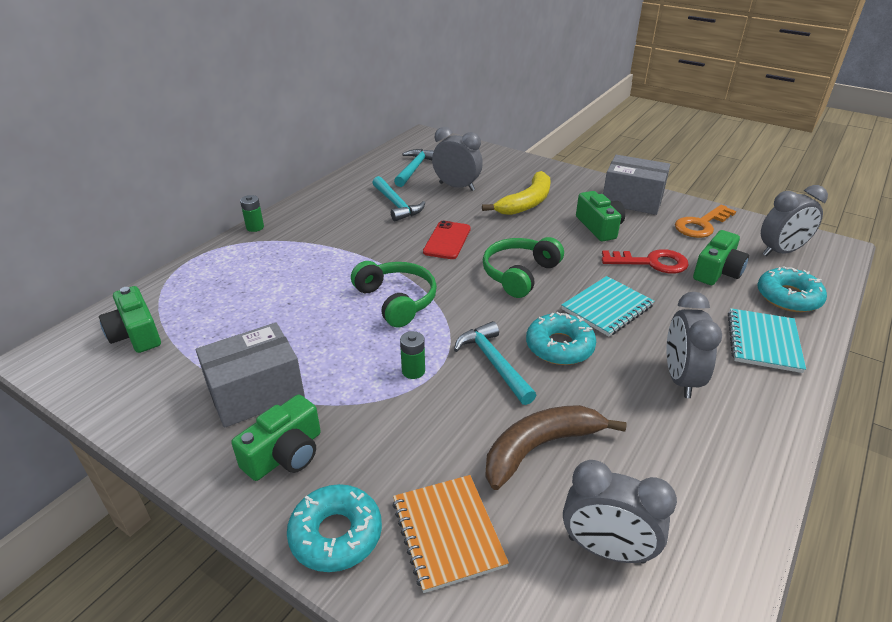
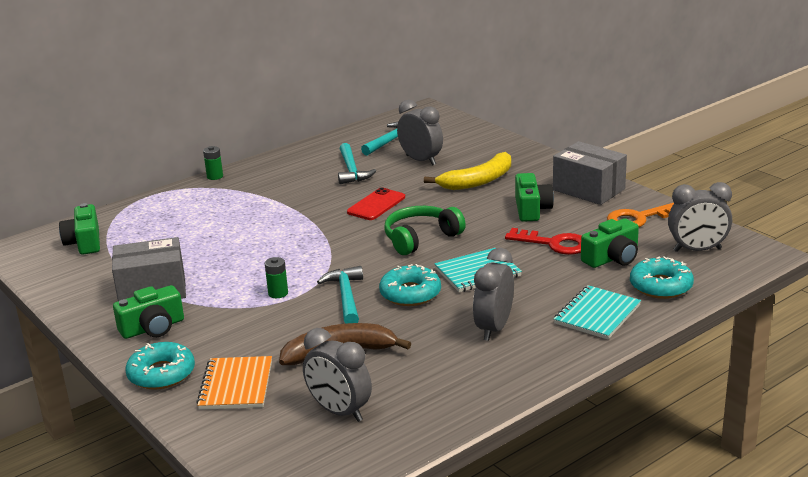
camera: 20 degrees right, 10 degrees down
green headphones [351,261,437,328] -> none

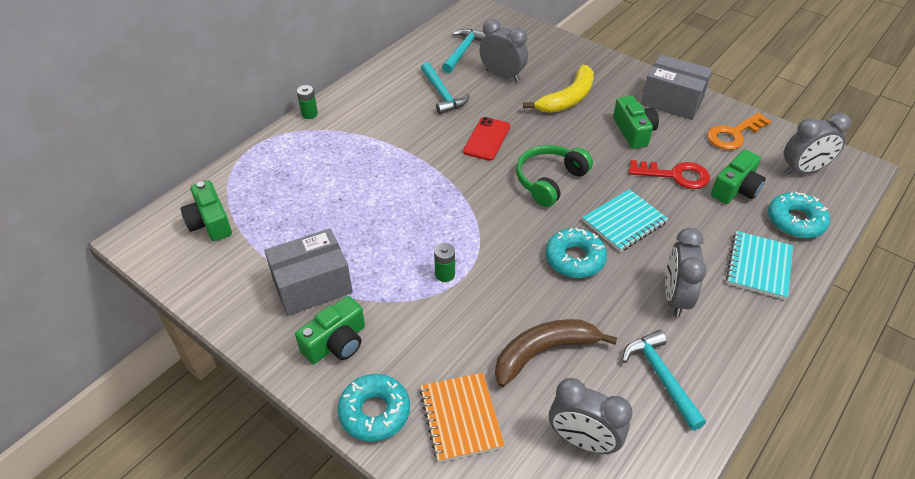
camera: 15 degrees left, 20 degrees up
turquoise hammer [317,266,363,324] -> turquoise hammer moved to [622,330,706,430]

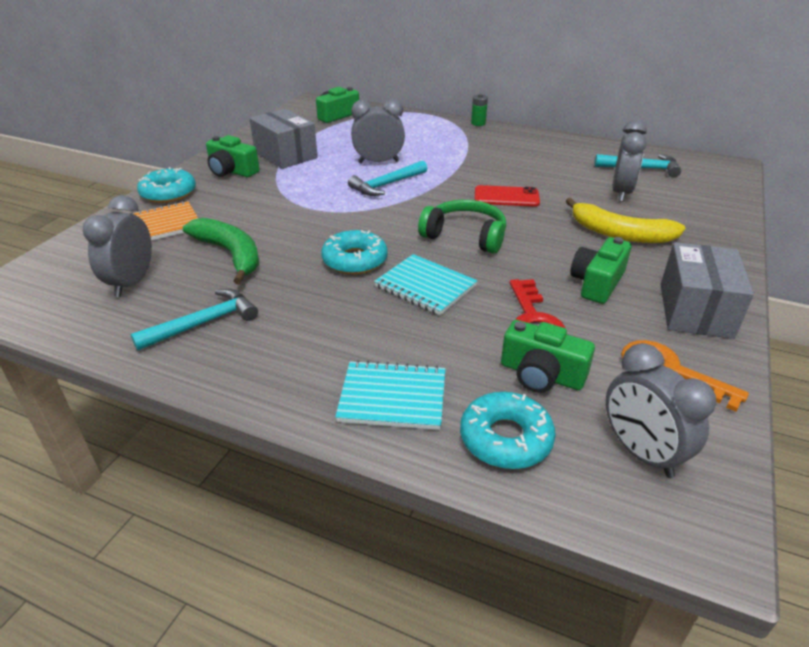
camera: 75 degrees right, 10 degrees down
turquoise hammer [421,62,470,114] -> turquoise hammer moved to [348,160,428,196]
green battery [434,243,455,282] -> none
brown banana [495,319,617,387] -> green banana [183,218,259,284]
green camera [613,96,659,149] -> green camera turned 150 degrees clockwise [570,237,631,304]
grey clock [665,228,707,317] -> grey clock moved to [351,99,405,163]

